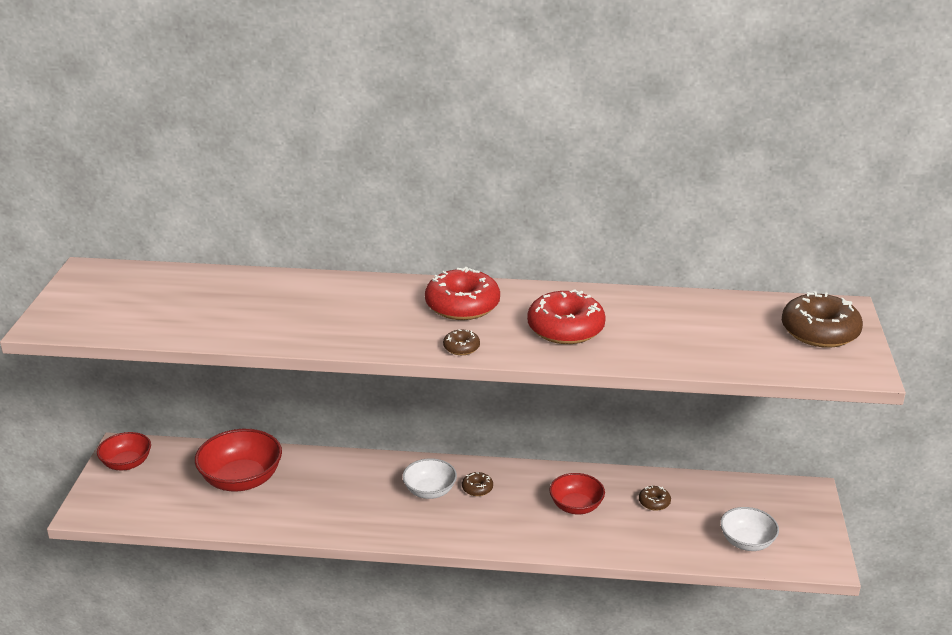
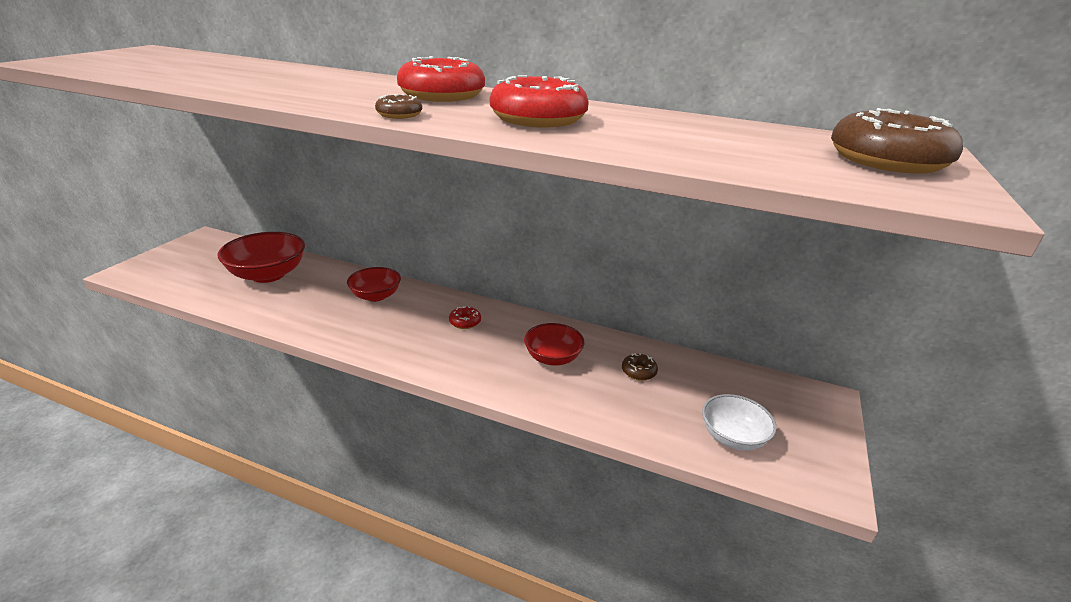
camera: 15 degrees right, 0 degrees up
red bowl [97,432,151,470] -> red bowl moved to [347,267,401,302]
white bowl [402,458,457,499] -> none
brown donut [462,472,493,496] -> red donut [449,306,481,329]

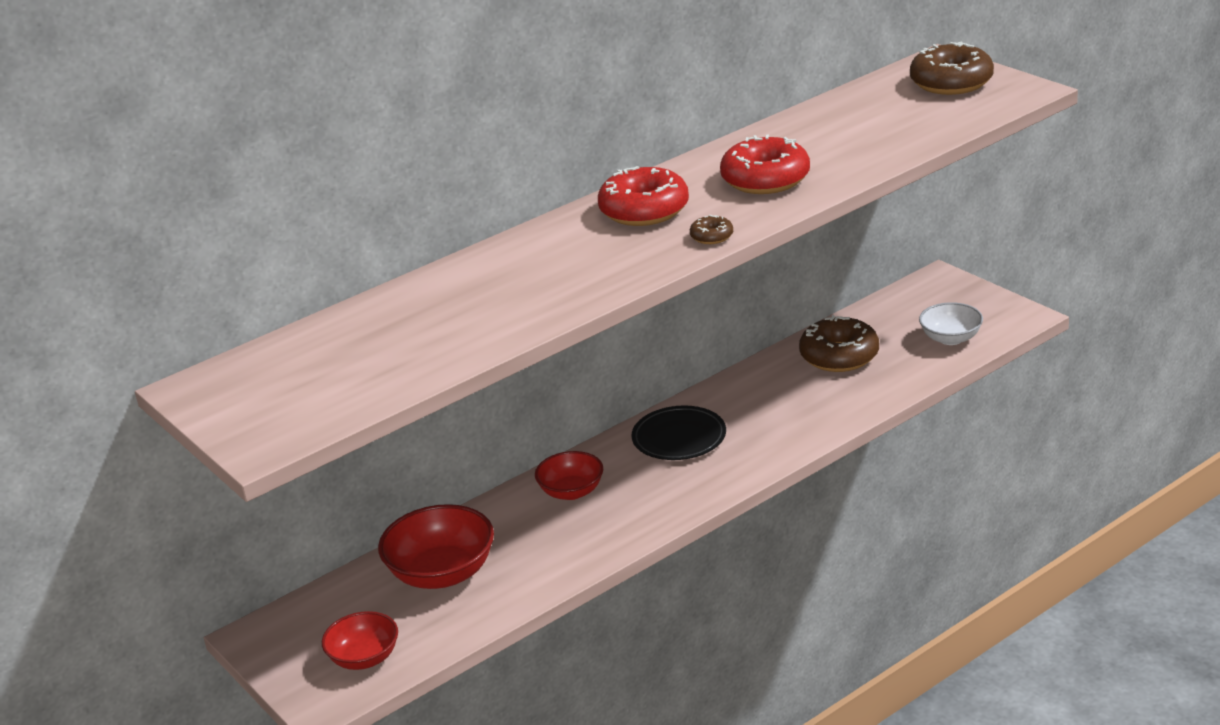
camera: 55 degrees left, 0 degrees up
red donut [449,306,481,329] -> black plate [631,405,726,460]
red bowl [524,323,585,366] -> red bowl moved to [322,611,398,670]
brown donut [622,353,658,381] -> brown donut [799,315,879,372], size x2.16

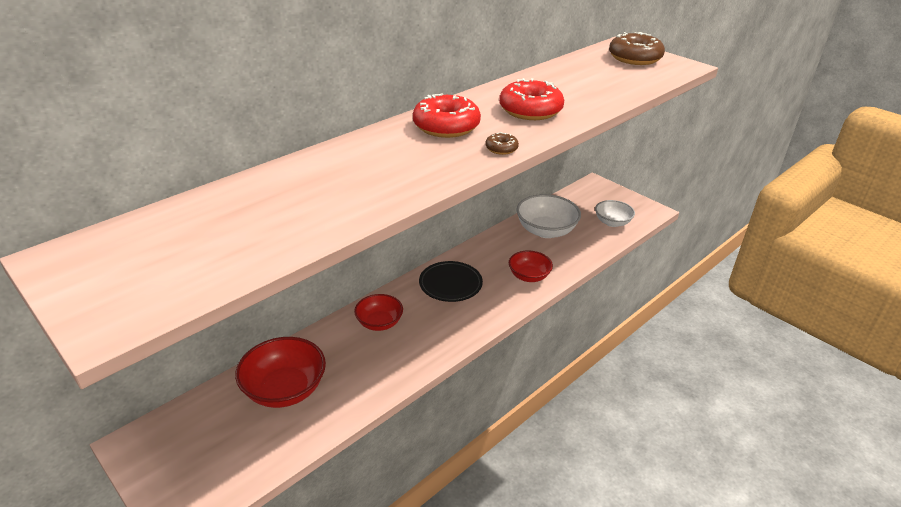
camera: 10 degrees left, 5 degrees up
red bowl [322,611,398,670] -> red bowl moved to [509,251,553,282]
brown donut [799,315,879,372] -> white bowl [516,194,581,238]

